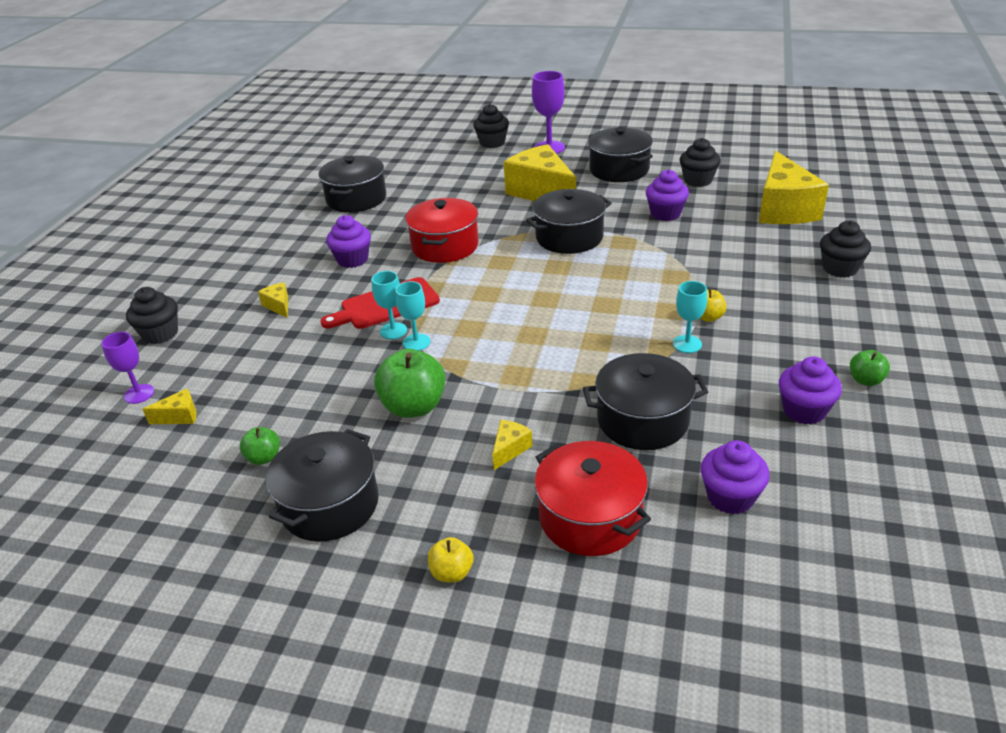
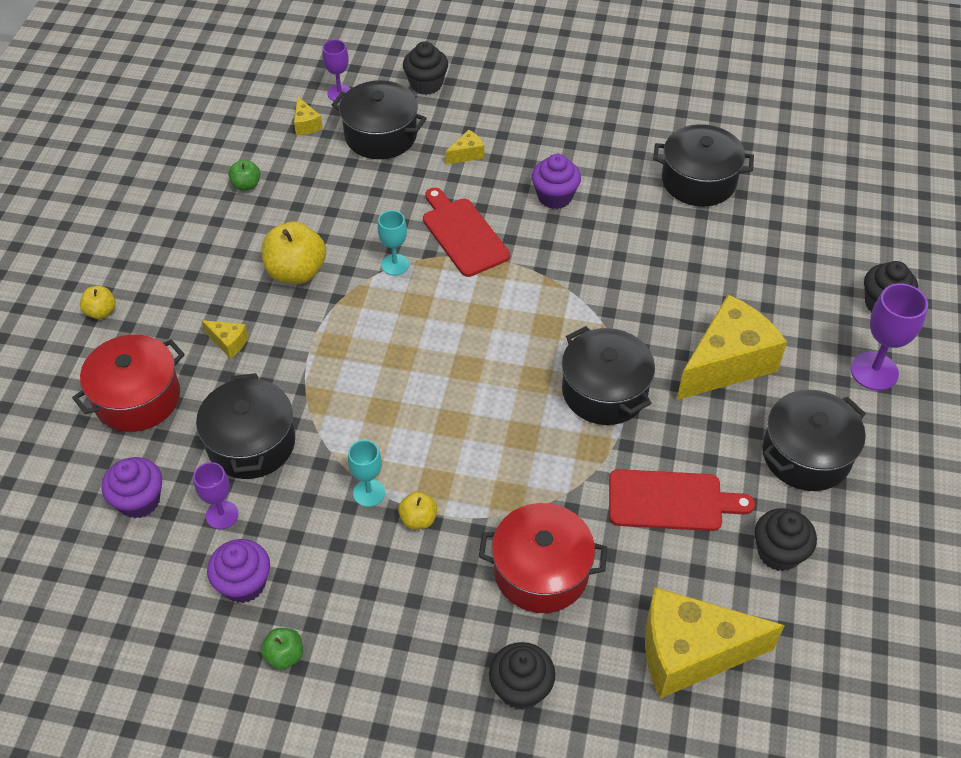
camera: 85 degrees right, 15 degrees up
black pot [266,429,379,542] -> black pot moved to [332,80,427,159]
turquoise goblet [371,271,407,339] -> none
green apple [374,349,445,418] -> yellow apple [262,221,326,284]
red pot [405,198,479,263] -> red pot moved to [479,503,607,613]
purple cupcake [646,170,689,221] -> red cutting board [609,469,755,531]
none -> purple goblet [193,462,238,529]

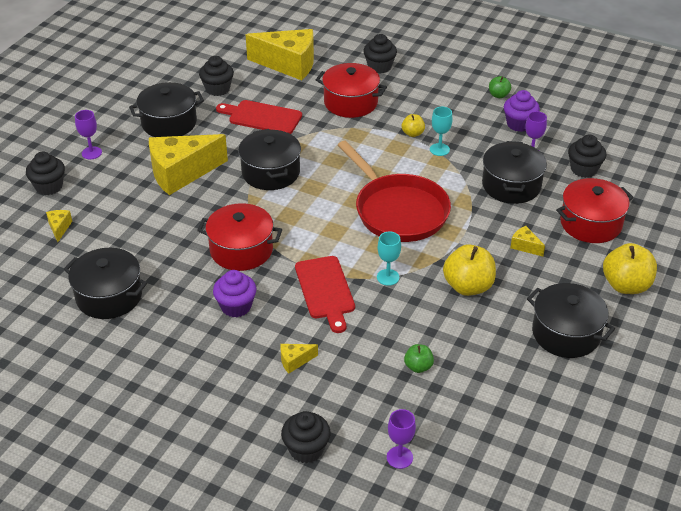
camera: 165 degrees left, 10 degrees down
yellow apple [80,286,116,319] -> yellow apple [603,243,657,294], size x1.91
purple cupcake [101,457,162,518] -> black cupcake [568,134,606,178]
green apple [228,160,261,191] -> green apple moved to [404,344,434,373]
yellow cheese [294,97,323,135] -> yellow cheese moved to [46,210,72,242]
black pot [332,80,427,159] -> black pot moved to [527,283,615,358]
purple goblet [851,283,928,391] -> purple goblet [75,110,102,159], size x0.63
none -> red pot [197,203,282,271]
none -> red pan [338,141,451,242]

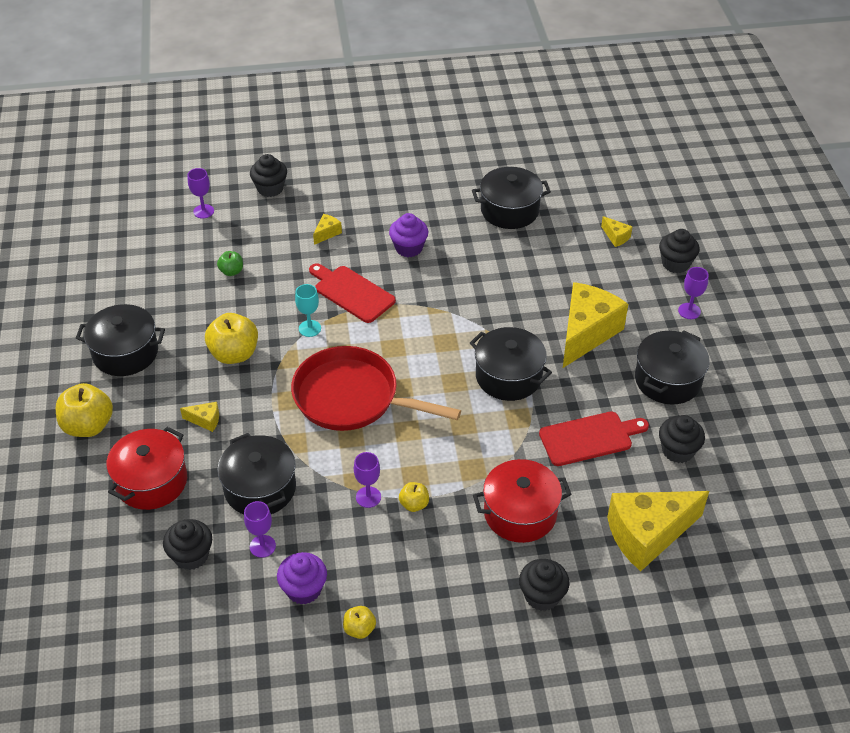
camera: 145 degrees right, 5 degrees up
red pot [197,203,282,271] -> none
turquoise goblet [430,107,453,156] -> purple goblet [354,452,381,508]
green apple [489,76,511,98] -> yellow apple [343,606,376,639]

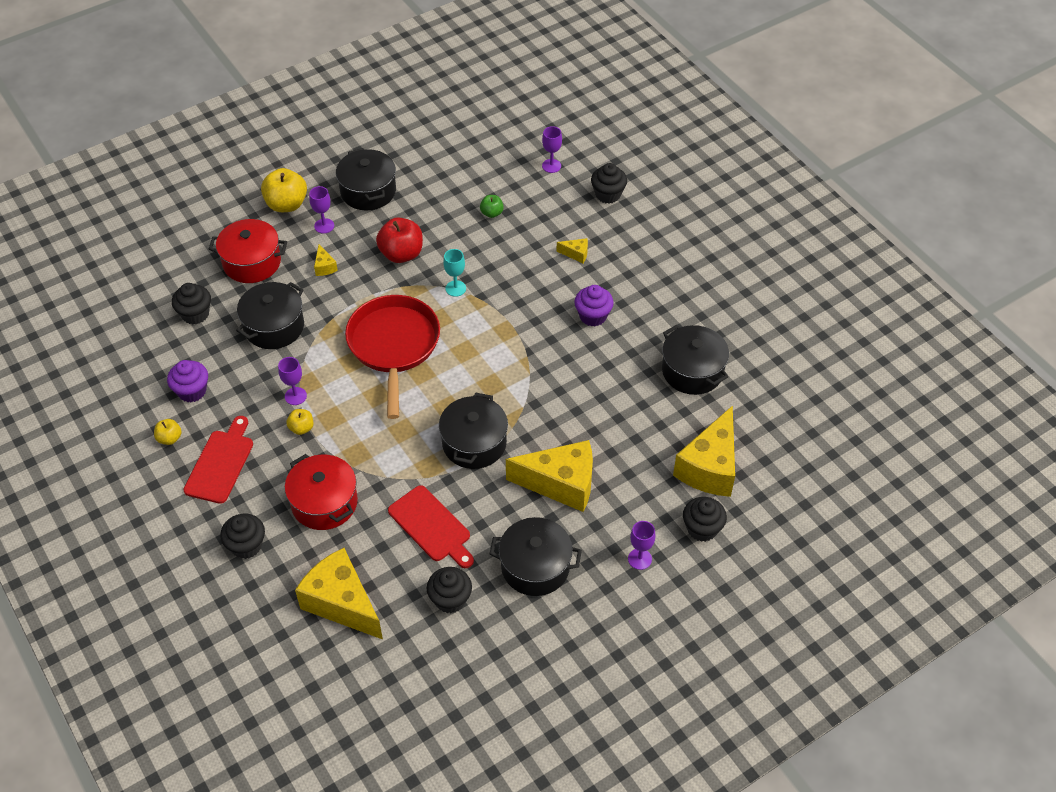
camera: 65 degrees right, 5 degrees up
yellow apple [205,313,258,364] -> red apple [376,217,423,263]
purple goblet [244,501,276,558] -> purple goblet moved to [309,186,334,233]
red cutting board [309,263,396,323] -> red cutting board moved to [183,416,253,504]
yellow cheese [601,216,633,247] -> yellow cheese [673,405,735,497], size x2.43

